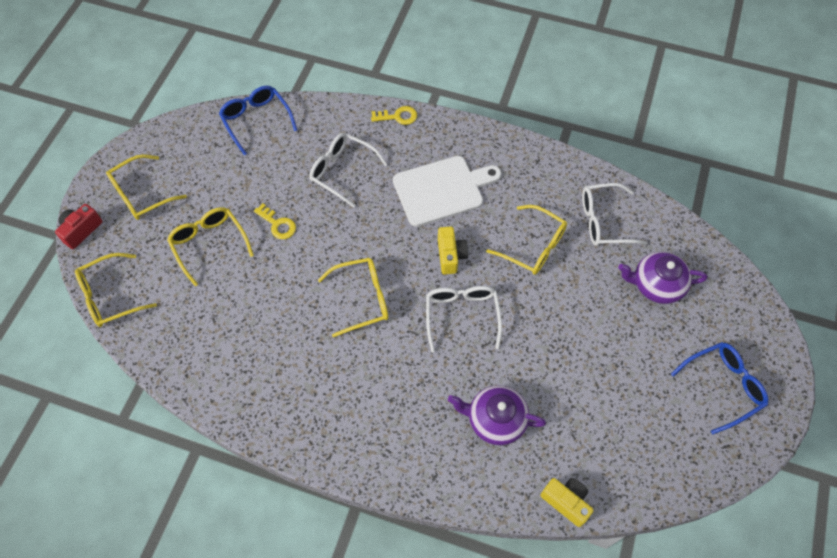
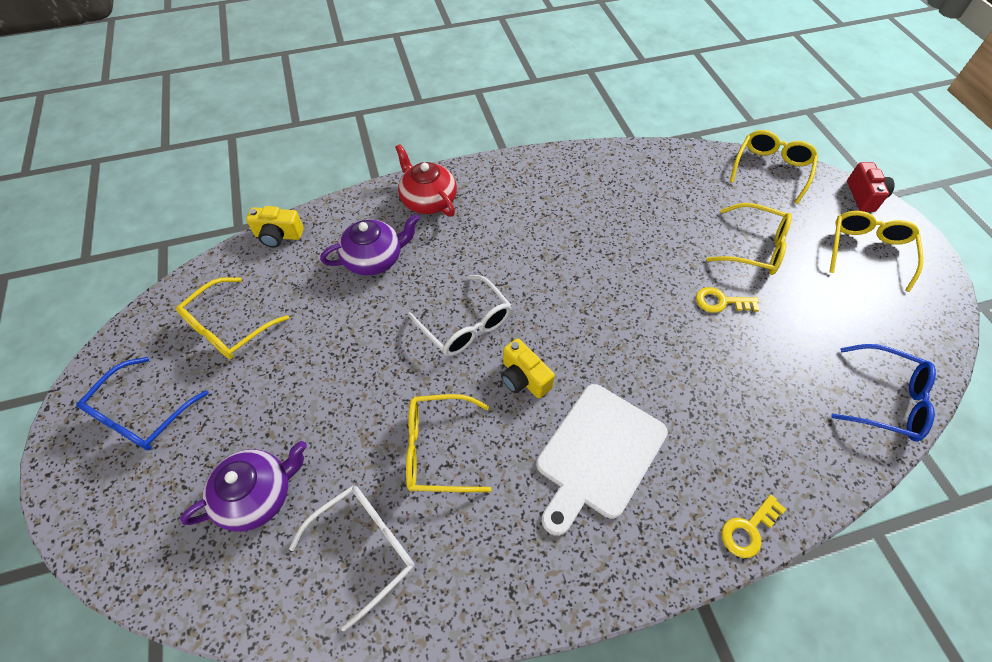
camera: 145 degrees right, 5 degrees down
white glasses [309,133,388,208] -> none
yellow glasses [318,258,388,337] -> yellow glasses moved to [176,277,289,359]
none -> red teapot [395,144,457,217]

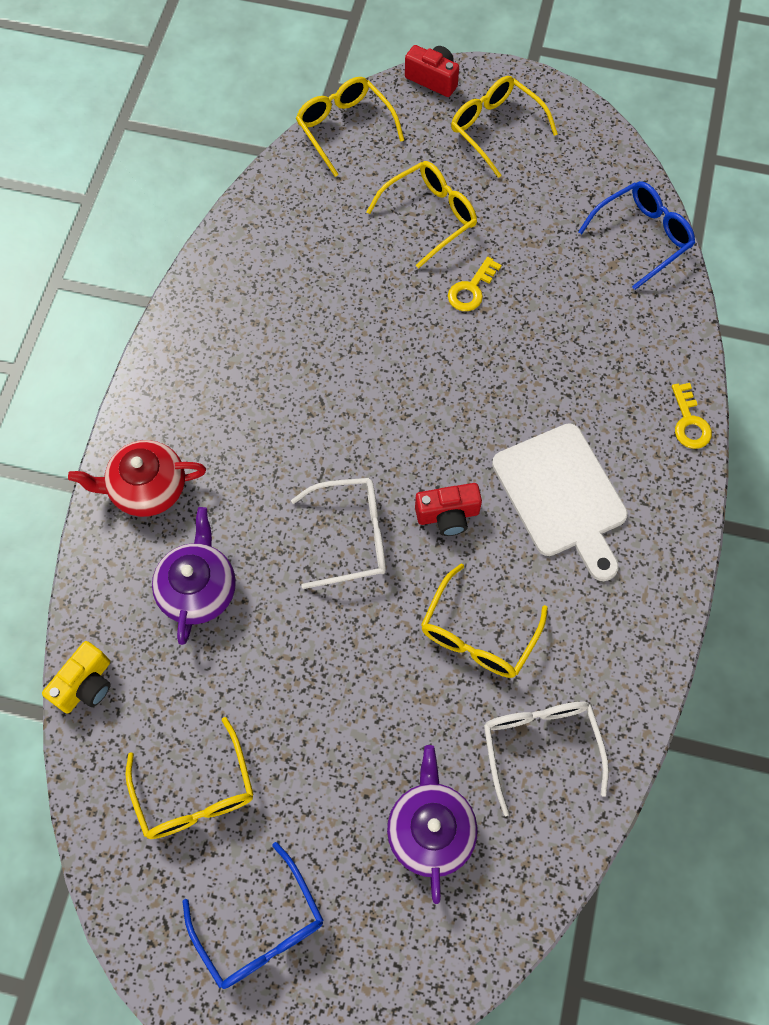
camera: 60 degrees left, 10 degrees up
yellow camera [501,338,555,398] -> red camera [415,483,482,536]

